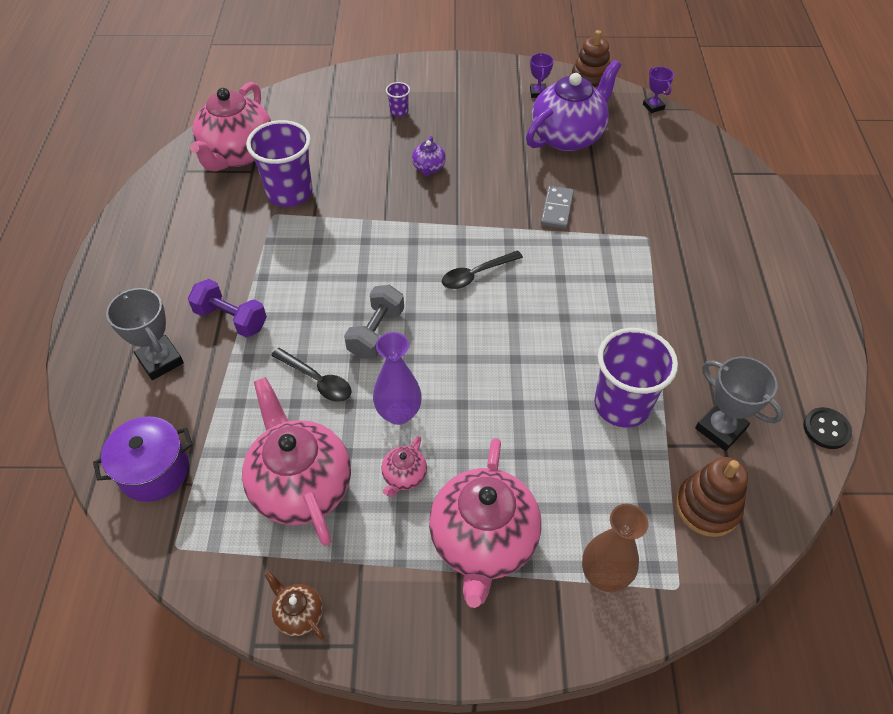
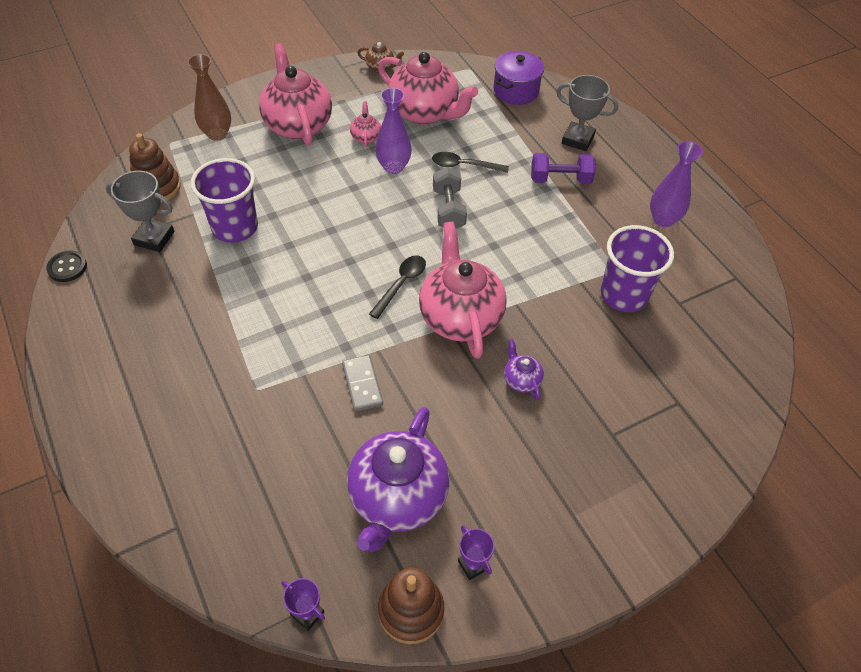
camera: 150 degrees right, 0 degrees up
pink teapot [190,82,271,171] -> pink teapot moved to [419,222,507,359]
purple cup [386,82,410,117] -> none
none -> purple vase [650,141,703,227]

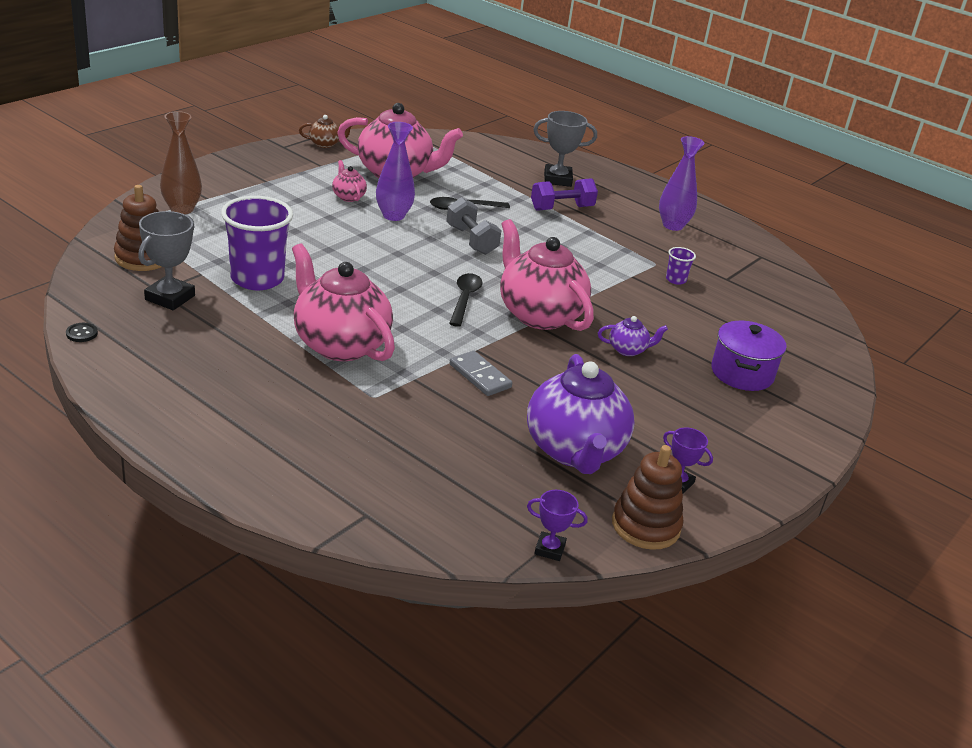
camera: 25 degrees left, 20 degrees down
black button [46,251,87,282] -> black button [66,323,98,342], size x0.66
grey trophy [106,171,175,252] -> grey trophy turned 60 degrees counterclockwise [138,211,195,310]
pink teapot [259,43,332,146] -> pink teapot moved to [292,243,395,361]
purple pot [493,51,544,105] -> purple pot moved to [711,321,787,391]
purple teapot [504,338,544,400] -> purple teapot turned 135 degrees clockwise [598,316,668,356]
purple cup [601,225,674,312] -> purple cup [666,247,696,285], size x0.44

